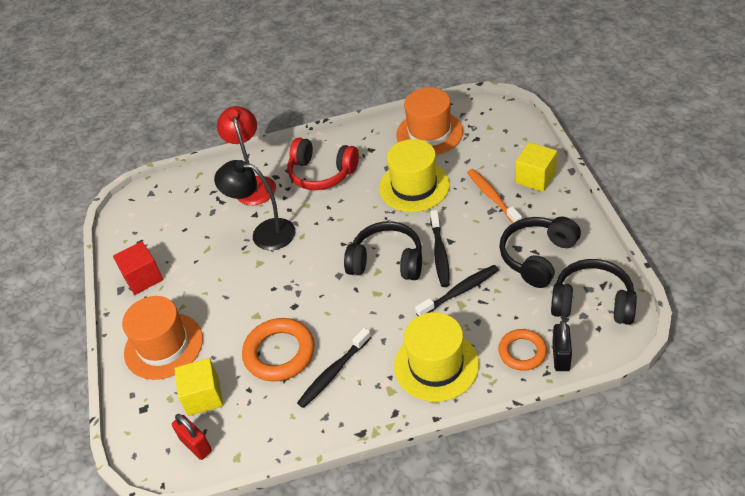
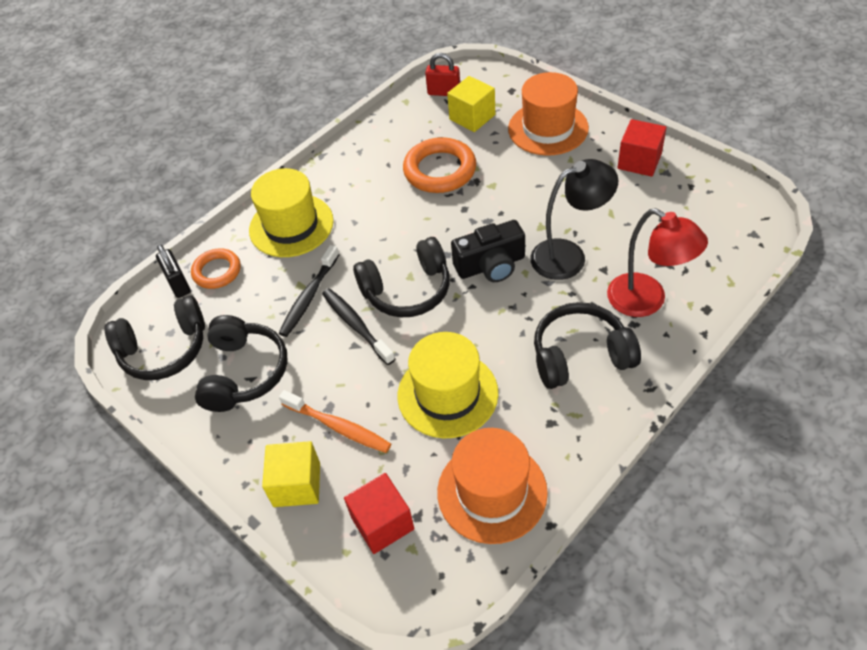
camera: 145 degrees right, 5 degrees up
red headphones [287,138,359,190] -> black headphones [534,302,641,389]
black toothbrush [297,328,371,408] -> none
none -> red cube [344,473,414,554]
none -> black camera [451,220,525,282]

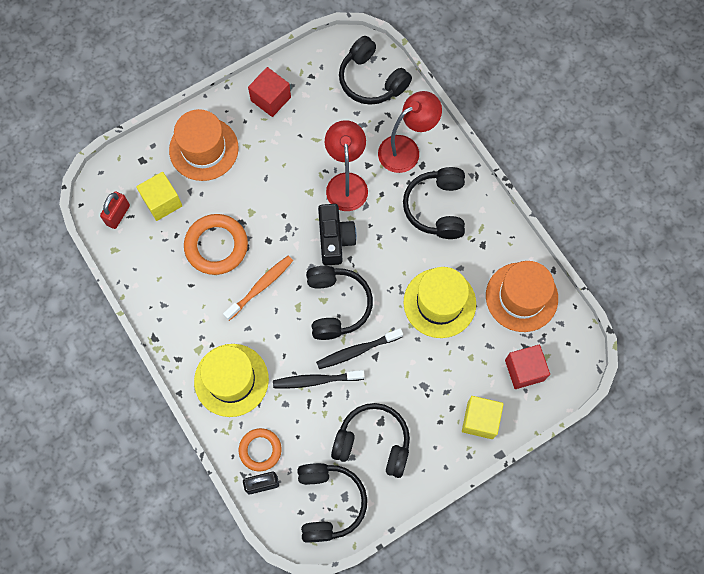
camera: 80 degrees left, 20 degrees up
black toothbrush [279,245,340,337] -> black toothbrush turned 135 degrees clockwise [273,370,365,389]
orange toothbrush [279,390,391,453] -> orange toothbrush moved to [223,256,293,321]
black lamp [530,159,618,280] -> red lamp [325,120,368,211]
none -> black headphones [339,36,412,105]

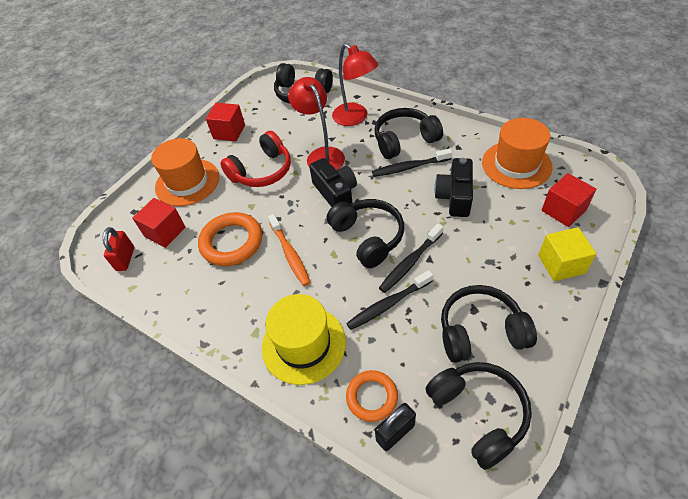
camera: 20 degrees left, 20 degrees down
yellow cube [136,172,182,221] -> red cube [132,198,186,248]
orange toothbrush [223,256,293,321] -> orange toothbrush turned 135 degrees clockwise [268,214,310,286]
red lamp [378,91,442,173] -> red lamp turned 105 degrees clockwise [332,43,378,126]
black headphones [403,167,465,239] -> black headphones turned 90 degrees clockwise [374,108,443,159]
yellow hat [403,267,476,338] -> black camera [434,158,473,217]
none -> red headphones [220,131,291,187]
none -> black toothbrush [372,148,452,177]

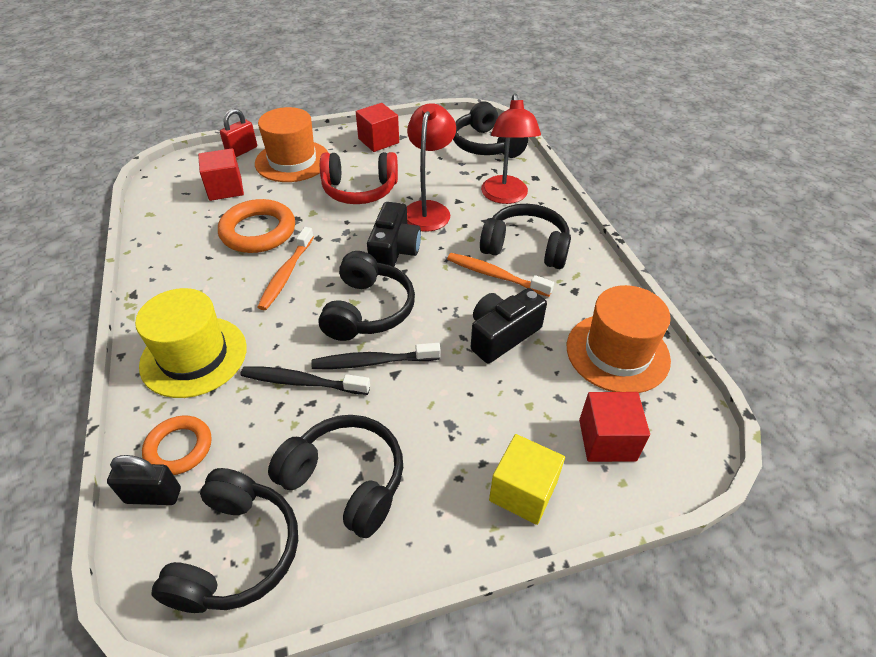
camera: 35 degrees right, 5 degrees down
red padlock [103,227,134,271] -> red padlock moved to [220,108,257,157]
black toothbrush [372,148,452,177] -> orange toothbrush [447,253,554,297]

